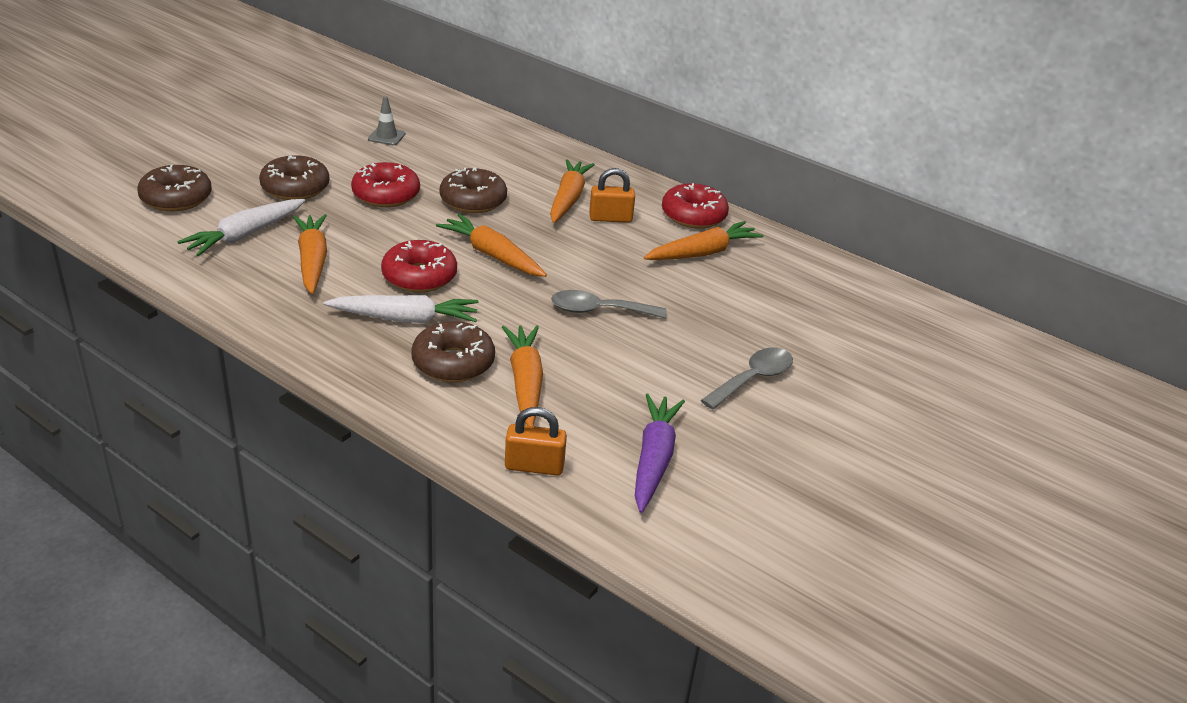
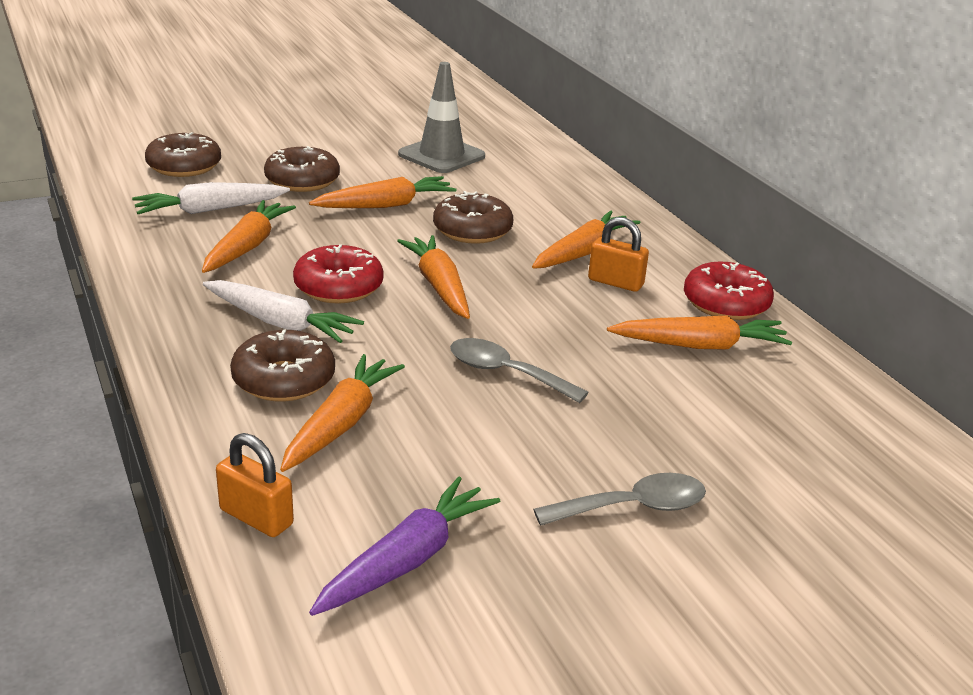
camera: 30 degrees right, 5 degrees down
red donut [351,162,420,207] -> orange carrot [309,176,456,208]
grey traffic cone [368,96,405,145] -> grey traffic cone [398,62,485,173], size x1.95

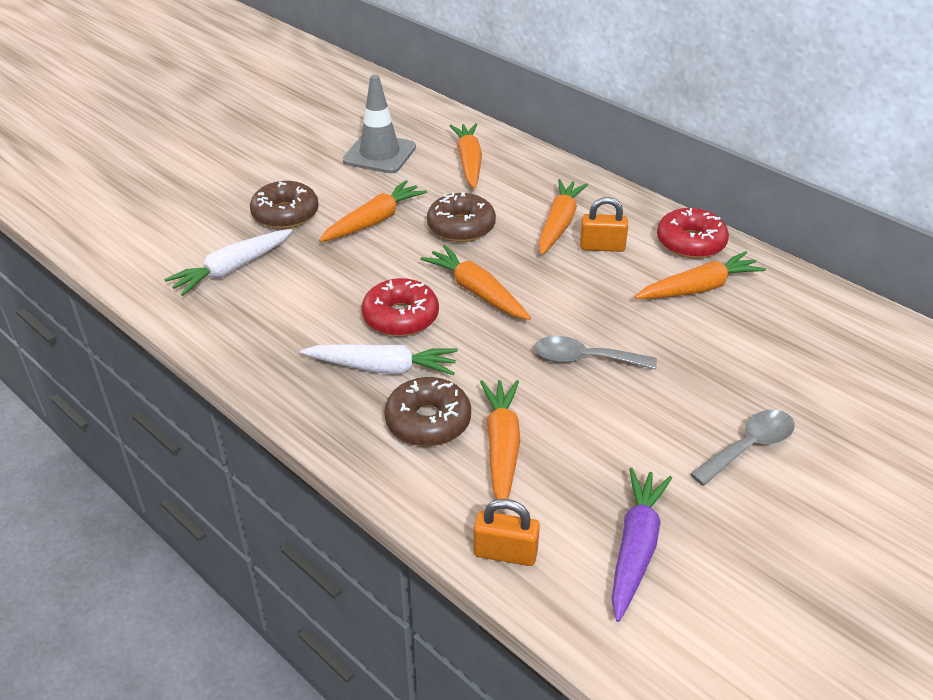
camera: 20 degrees left, 10 degrees up
brown donut [145,132,221,177] -> none
orange carrot [202,200,296,273] -> orange carrot moved to [449,123,482,189]

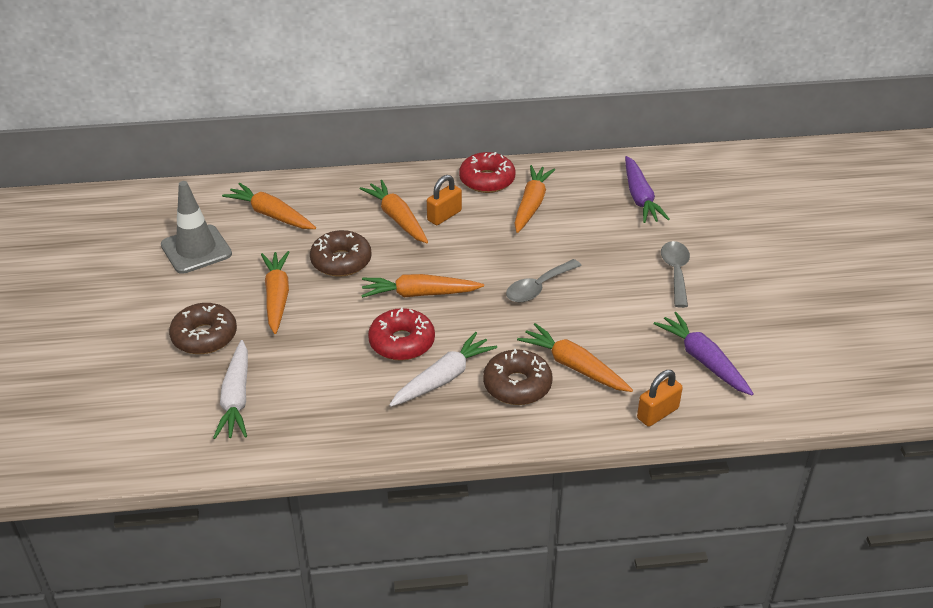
camera: 50 degrees left, 0 degrees up
none -> purple carrot [625,156,670,223]

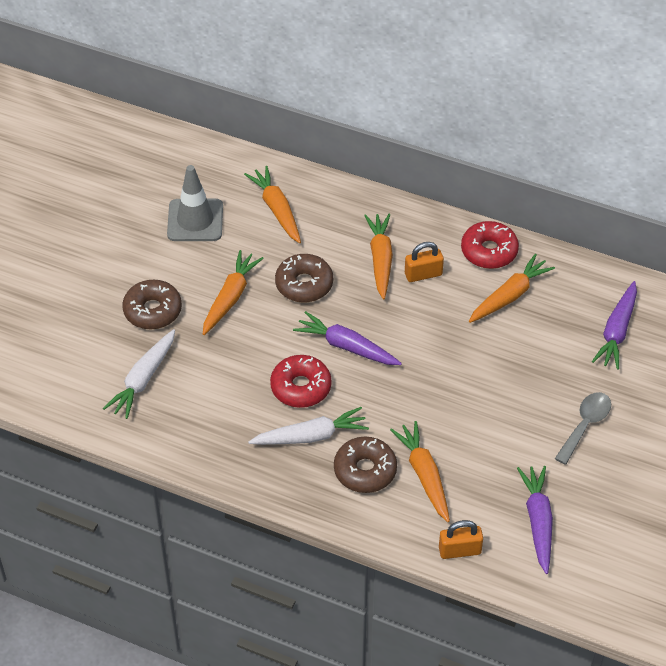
camera: 30 degrees right, 10 degrees up
orange carrot [361,274,484,298] -> purple carrot [293,311,402,365]
grey spoon [506,259,582,302] -> none

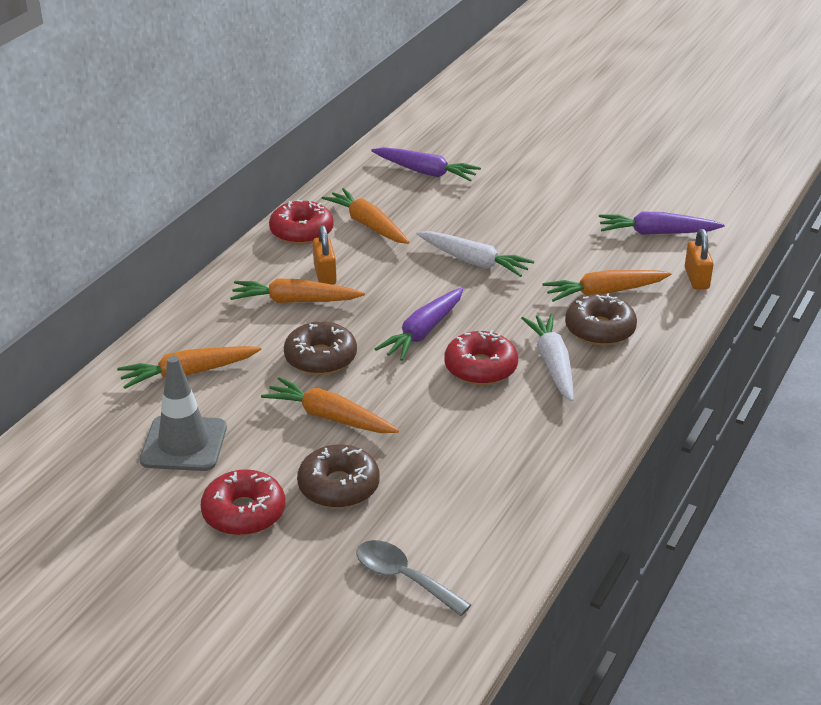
camera: 85 degrees left, 15 degrees down
white carrot [103,329,175,419] -> white carrot moved to [416,231,534,277]
grey spoon [555,392,611,465] -> grey spoon moved to [356,540,471,616]
none -> red donut [201,469,285,536]

